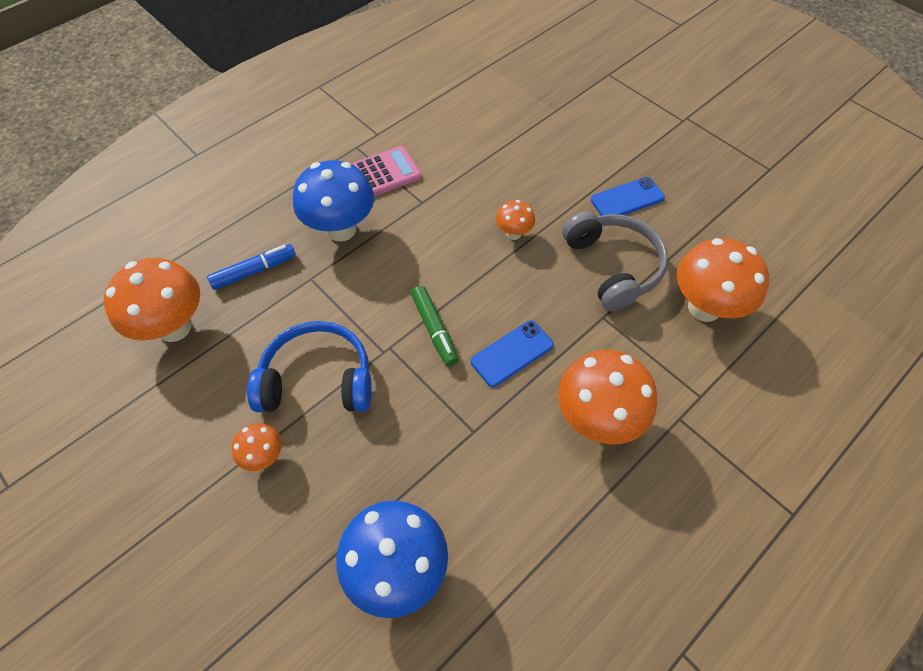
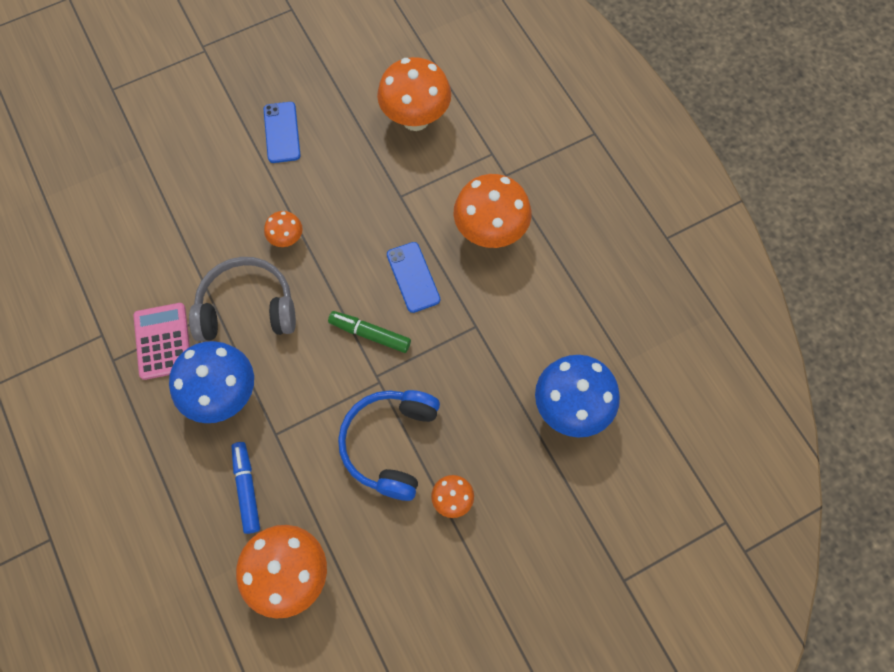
camera: 75 degrees left, 10 degrees up
green marker [411,286,459,367] -> green marker turned 150 degrees counterclockwise [328,311,411,353]
grey headphones [562,212,668,311] -> grey headphones moved to [189,257,296,342]

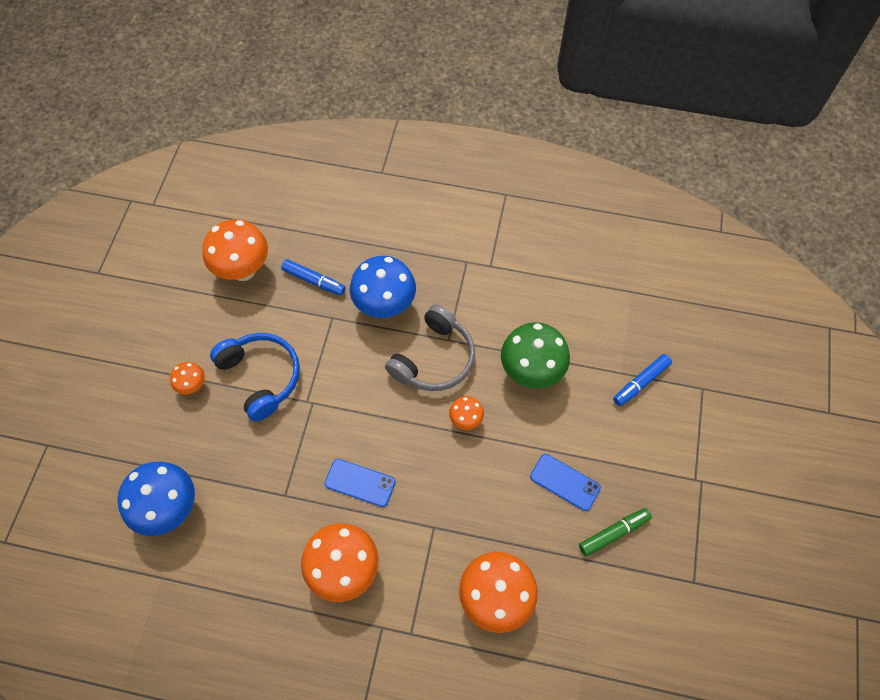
camera: 130 degrees right, 5 degrees down
pink calculator [133,303,190,380] -> none
green marker [328,311,411,353] -> green marker moved to [579,508,652,556]
none -> green mushroom [501,322,570,388]
none -> blue marker [613,354,672,406]

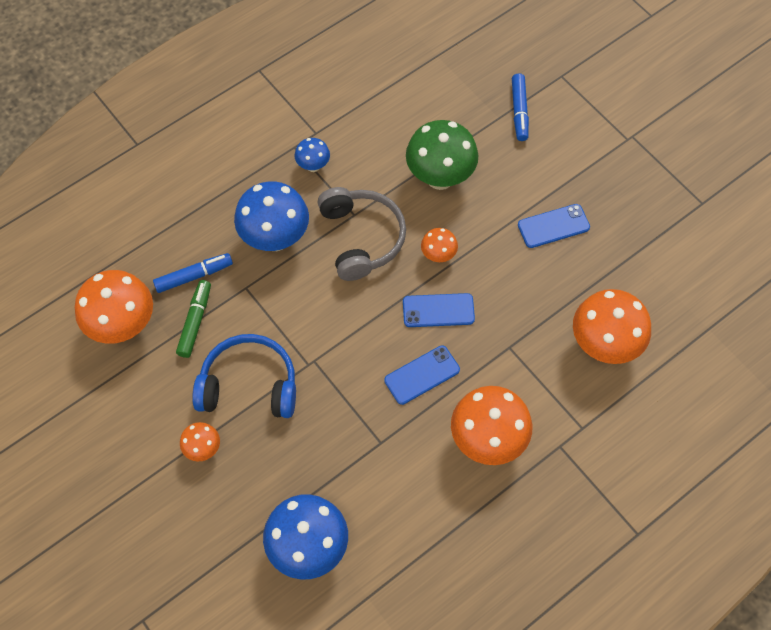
camera: 50 degrees left, 0 degrees up
green marker [579,508,652,556] -> green marker moved to [176,280,211,358]
none -> blue mushroom [295,138,330,172]
none -> blue phone [403,293,475,327]

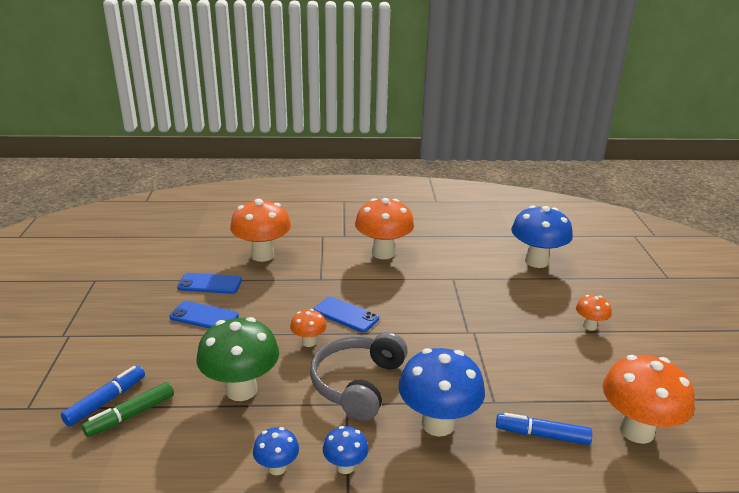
camera: 145 degrees left, 35 degrees down
green marker [176,280,211,358] -> green marker moved to [82,382,174,437]
blue headphones [192,334,296,418] -> none
blue phone [384,346,460,405] -> blue phone moved to [177,273,242,294]
none -> blue mushroom [253,427,299,475]

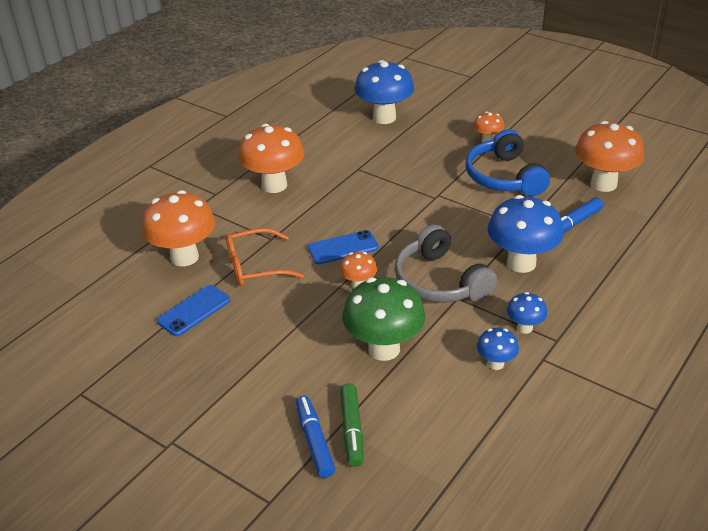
camera: 50 degrees left, 10 degrees up
blue phone [169,301,239,329] -> none
none -> orange glasses [226,228,304,286]
none -> blue headphones [465,129,550,196]

